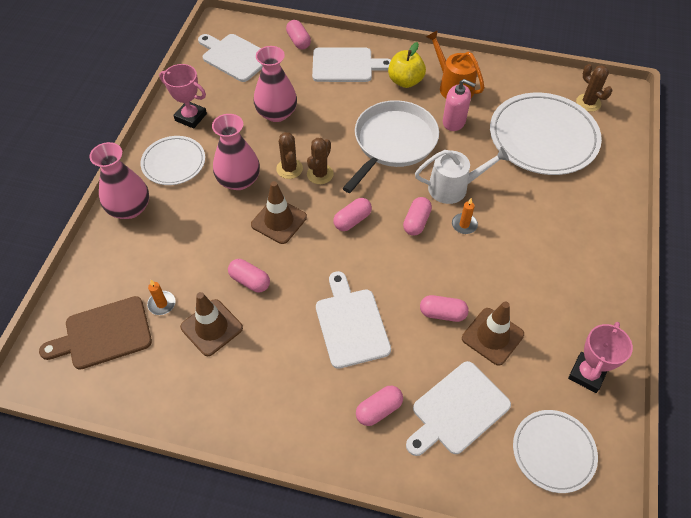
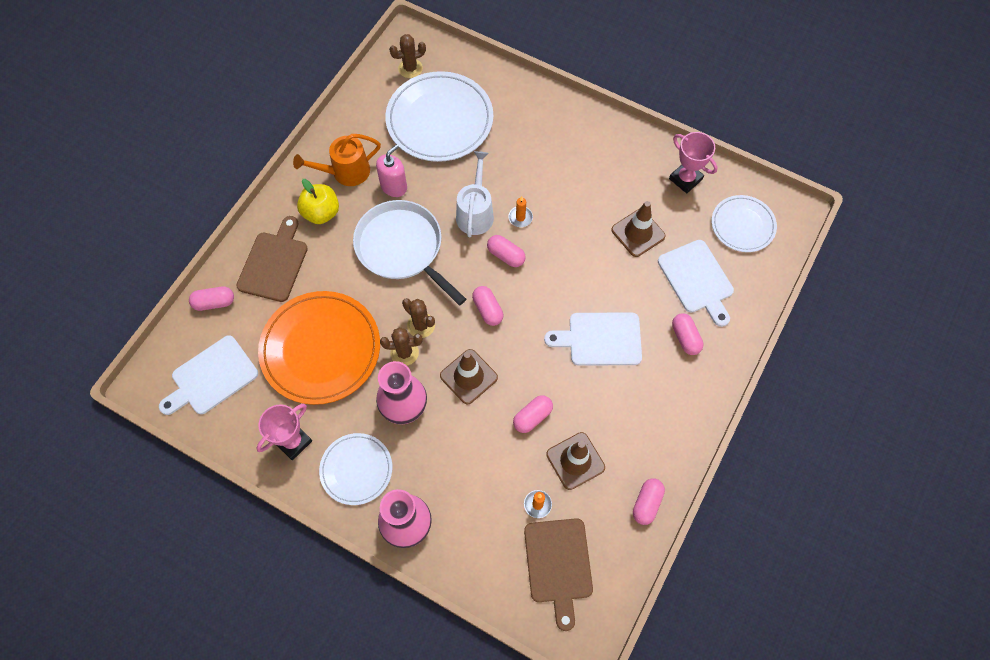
camera: 75 degrees left, 10 degrees up
pink vase [254,46,297,122] -> orange plate [258,291,380,405]
white cutting board [312,47,391,82] -> brown cutting board [236,216,308,302]
pink capsule [420,295,469,322] -> pink capsule moved to [633,479,665,525]

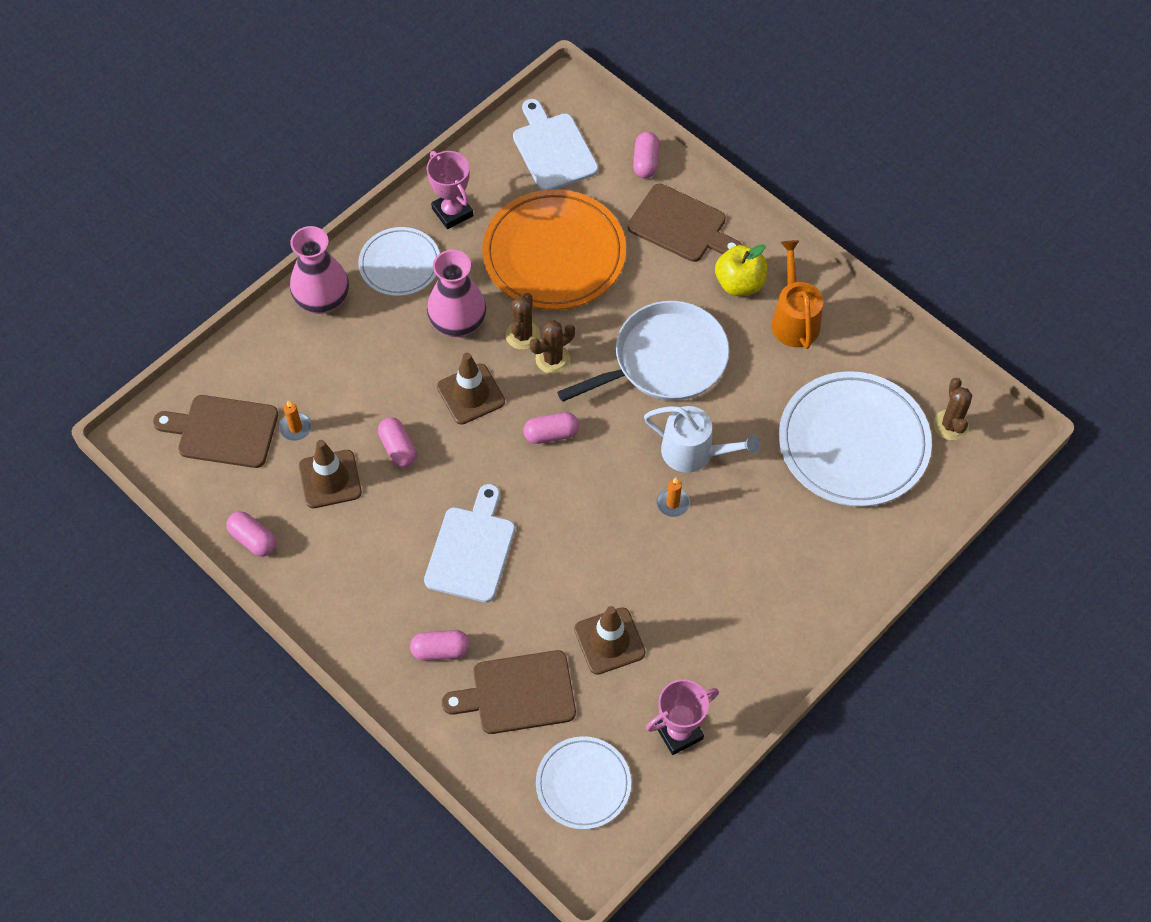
camera: 105 degrees right, 5 degrees down
pink soap dispenser [376,144,407,197] -> none
pink capsule [487,235,526,267] -> none
white cutting board [658,240,734,327] -> brown cutting board [442,650,576,734]

